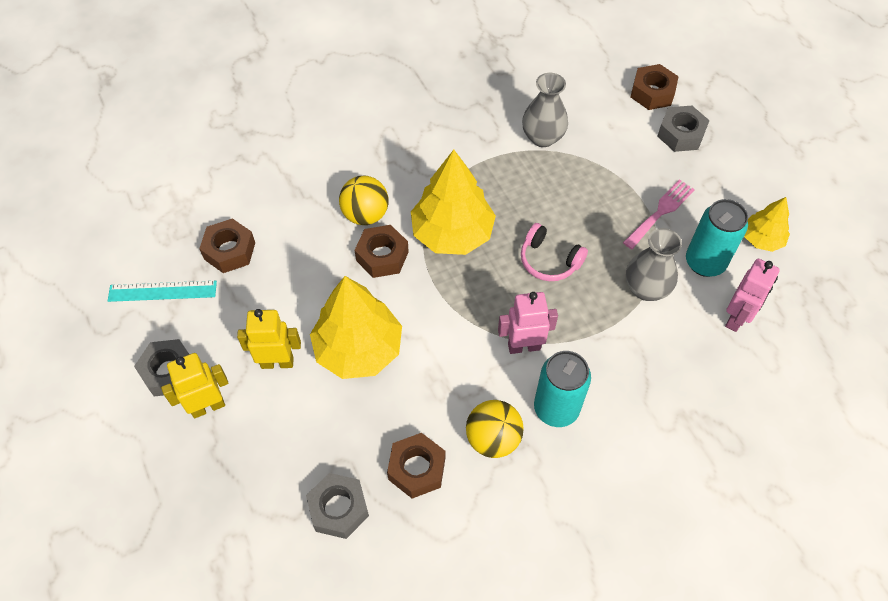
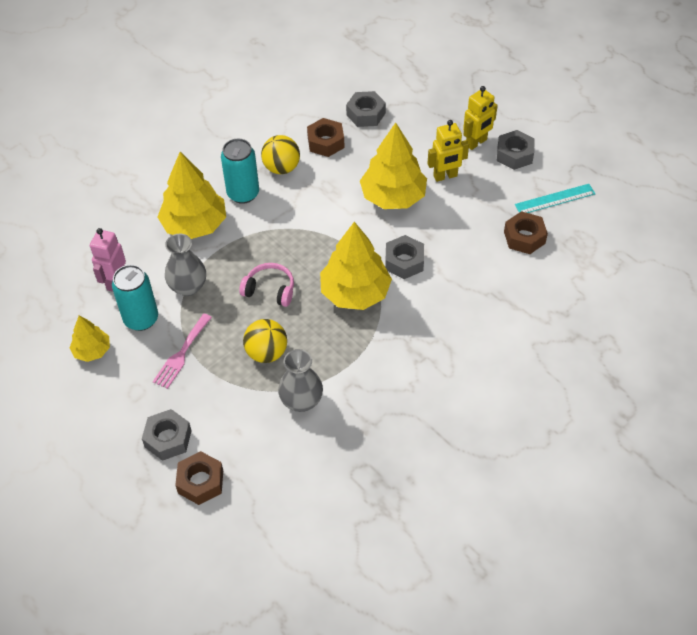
camera: 165 degrees right, 5 degrees down
yellow ball [339,175,389,225] -> yellow ball moved to [243,319,287,363]
brown nut [355,225,409,278] -> grey nut [385,235,424,279]
pink robot [498,292,558,354] -> none
none -> yellow tree [158,152,226,239]

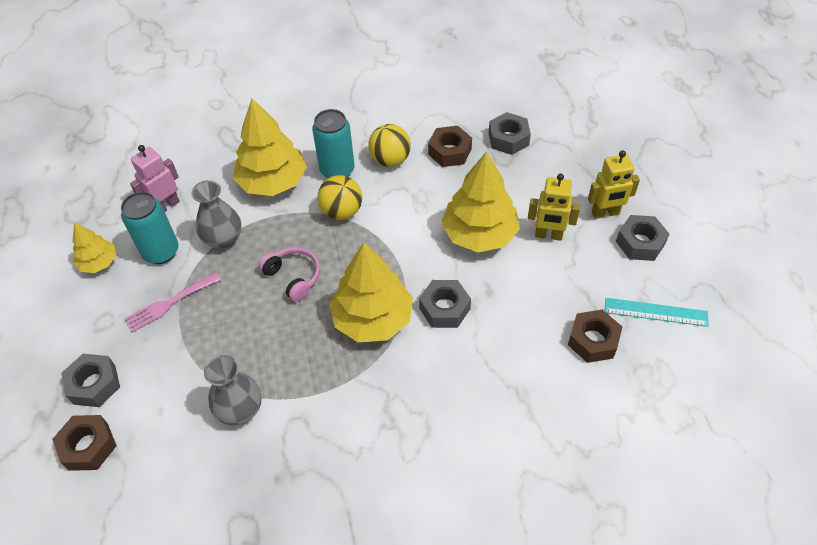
camera: 30 degrees right, 0 degrees up
yellow ball [243,319,287,363] -> yellow ball moved to [318,175,362,220]

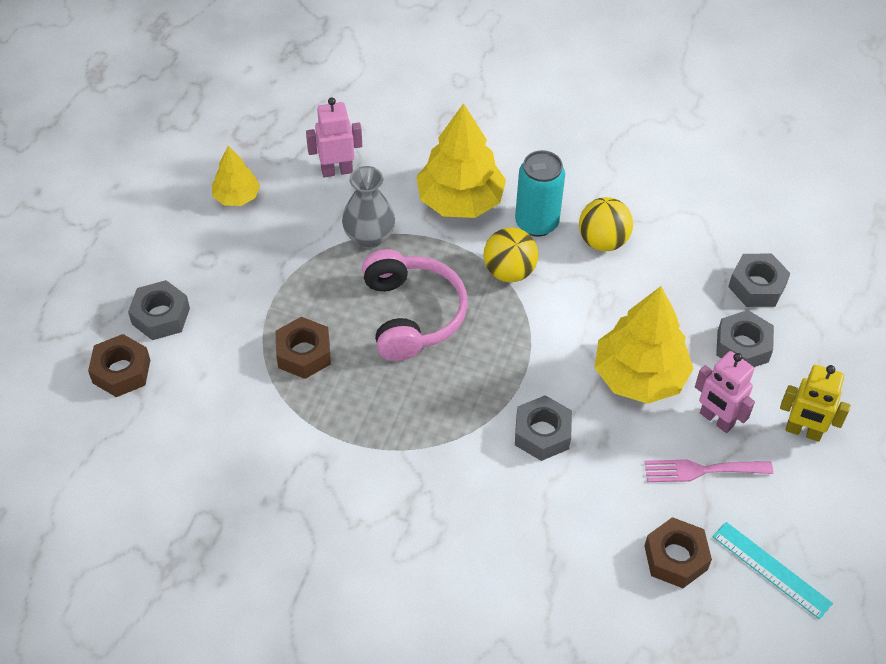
camera: 30 degrees right, 0 degrees up
turquoise can [121,192,178,264] -> none
pink fork [124,272,221,333] -> pink fork moved to [645,459,773,482]
grey vase [204,355,261,425] -> none
pink headphones [259,247,320,302] -> pink headphones [362,249,468,361], size x1.64
yellow tree [329,242,413,342] -> none
brown nut [428,126,472,167] -> brown nut moved to [276,317,331,379]
yellow robot [528,174,580,241] -> pink robot [695,351,755,433]
grey nut [616,215,669,261] -> grey nut moved to [716,310,774,367]

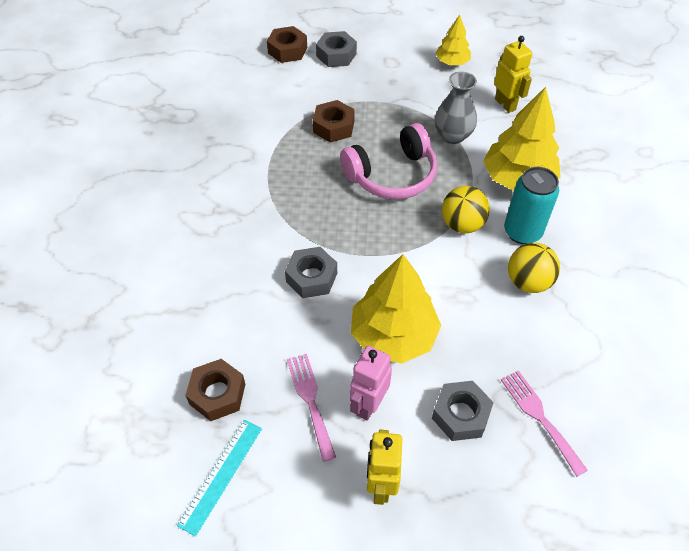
camera: 75 degrees right, 0 degrees up
pink robot [306,97,362,177] -> yellow robot [494,36,532,113]
grey nut [728,254,790,307] -> pink fork [501,370,588,477]

